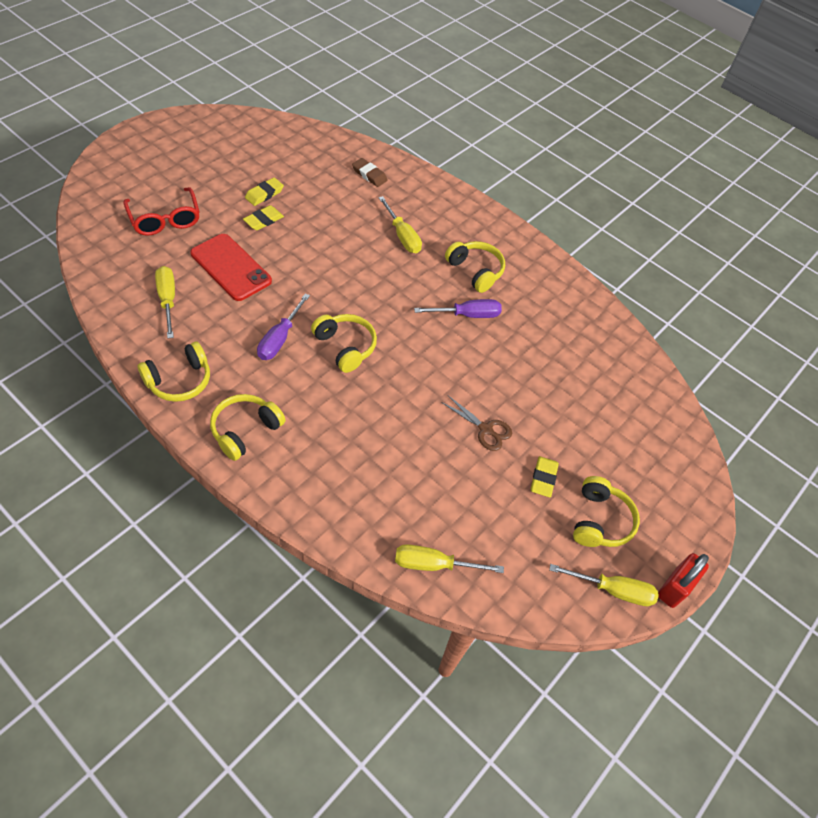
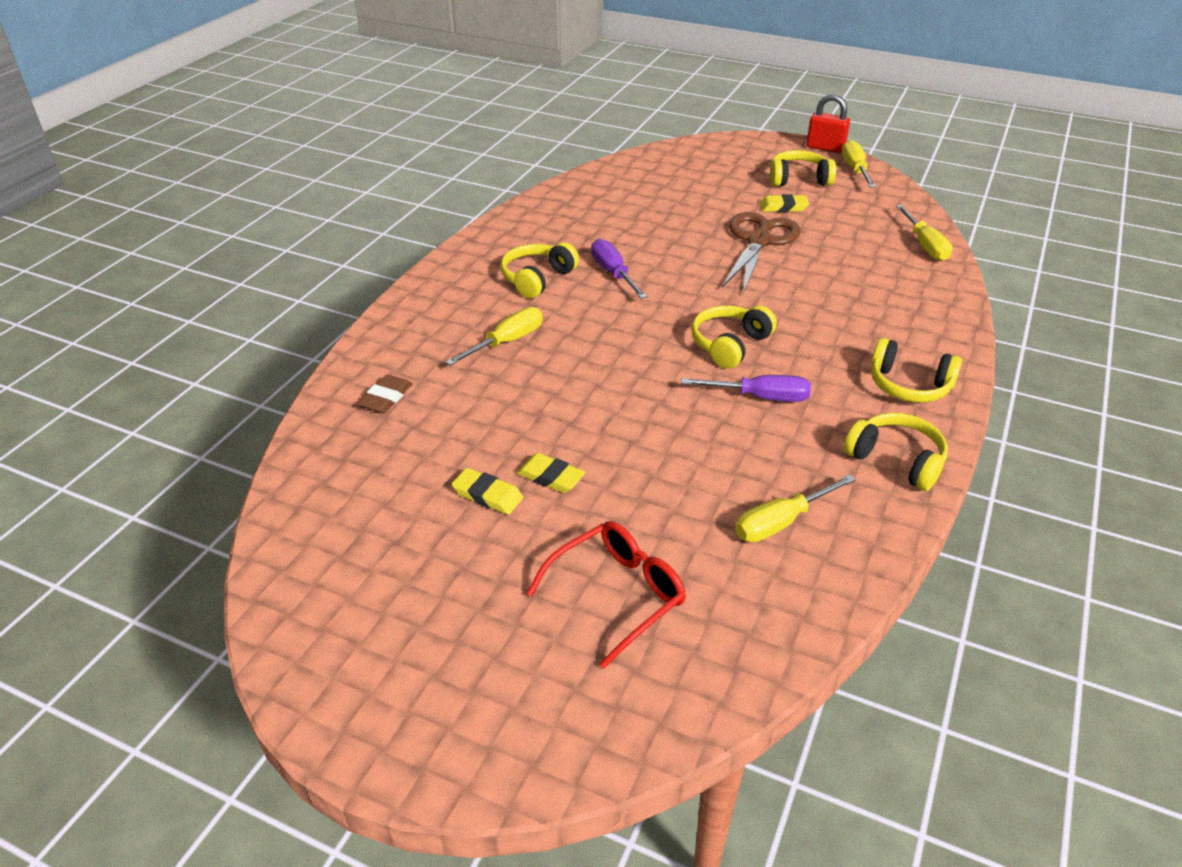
camera: 100 degrees left, 15 degrees down
red phone [190,234,272,301] -> none
brown scissors [441,396,512,451] -> brown scissors [722,212,801,294], size x1.82

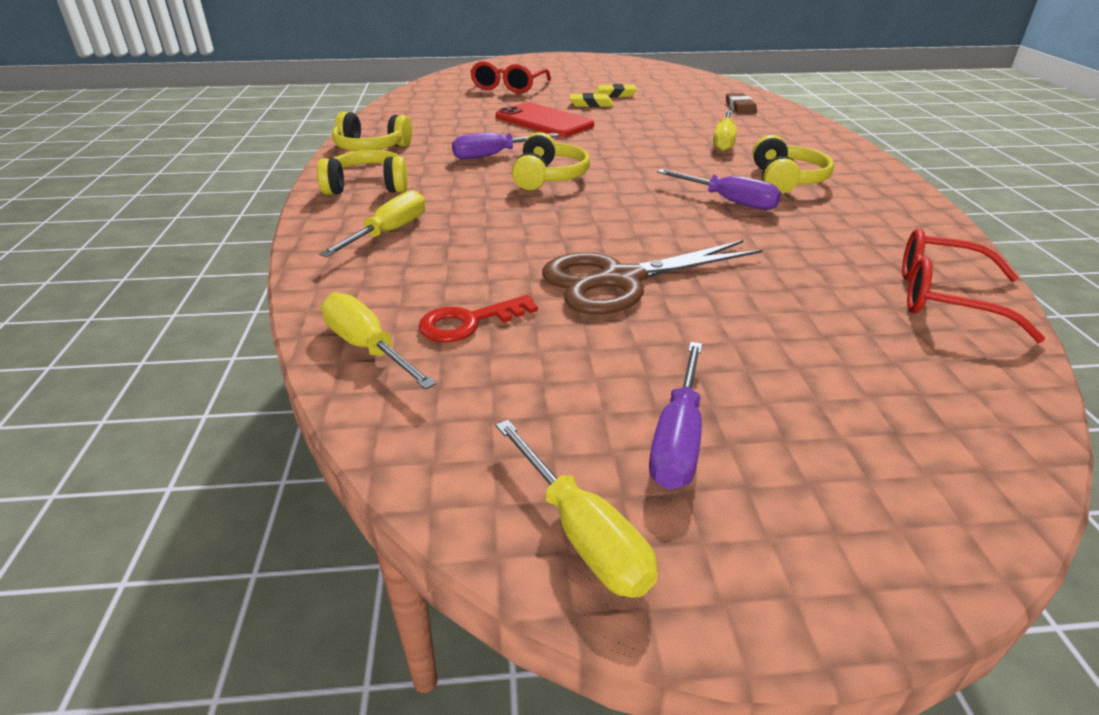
camera: 150 degrees right, 5 degrees down
brown scissors [722,212,801,294] -> brown scissors turned 75 degrees clockwise [542,240,763,315]
yellow screwdriver [735,474,856,542] -> yellow screwdriver moved to [319,190,425,257]
yellow eraser [760,194,809,212] -> none
yellow headphones [770,150,836,186] -> purple screwdriver [649,342,702,490]
red padlock [806,94,850,153] -> none
none -> red key [419,295,538,342]
none -> red phone [496,102,594,137]
none -> red glasses [902,228,1045,343]

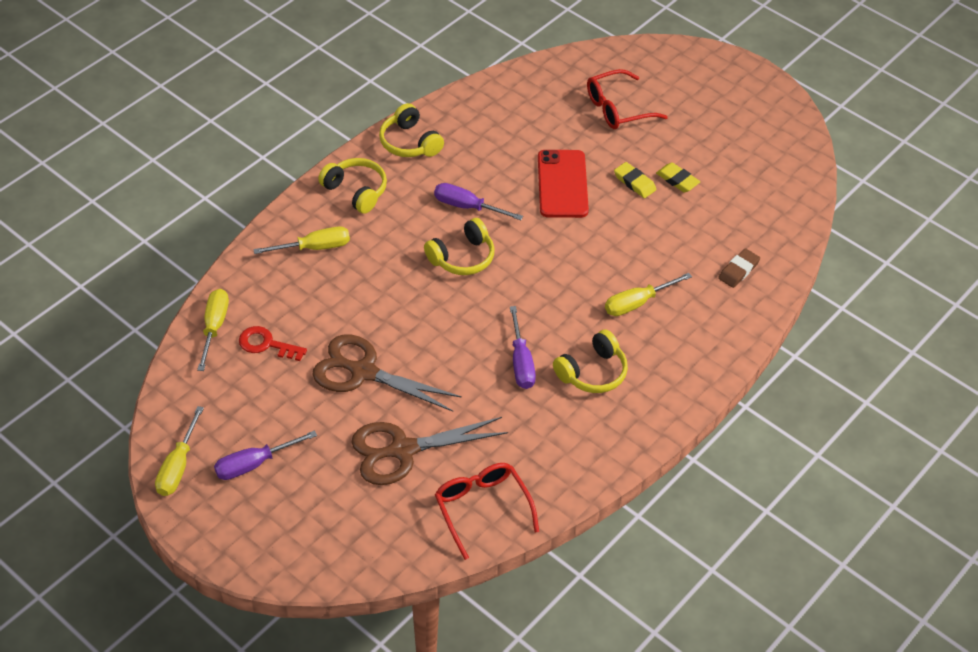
camera: 45 degrees right, 15 degrees up
none -> brown scissors [351,417,508,485]

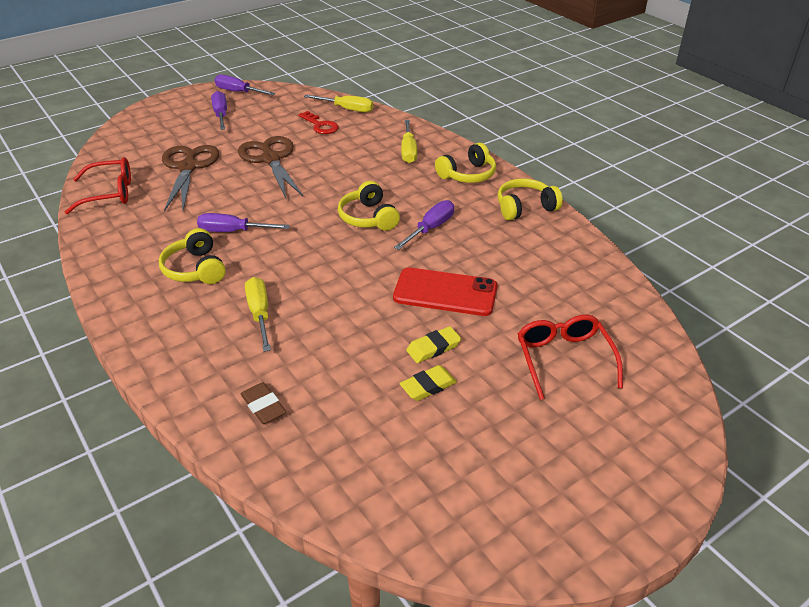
camera: 105 degrees right, 10 degrees down
yellow screwdriver [155,406,204,496] -> purple screwdriver [214,74,276,95]
red key [239,326,307,361] -> red key turned 105 degrees clockwise [298,111,339,134]
brown scissors [313,334,462,412] -> brown scissors turned 60 degrees counterclockwise [238,136,303,198]

